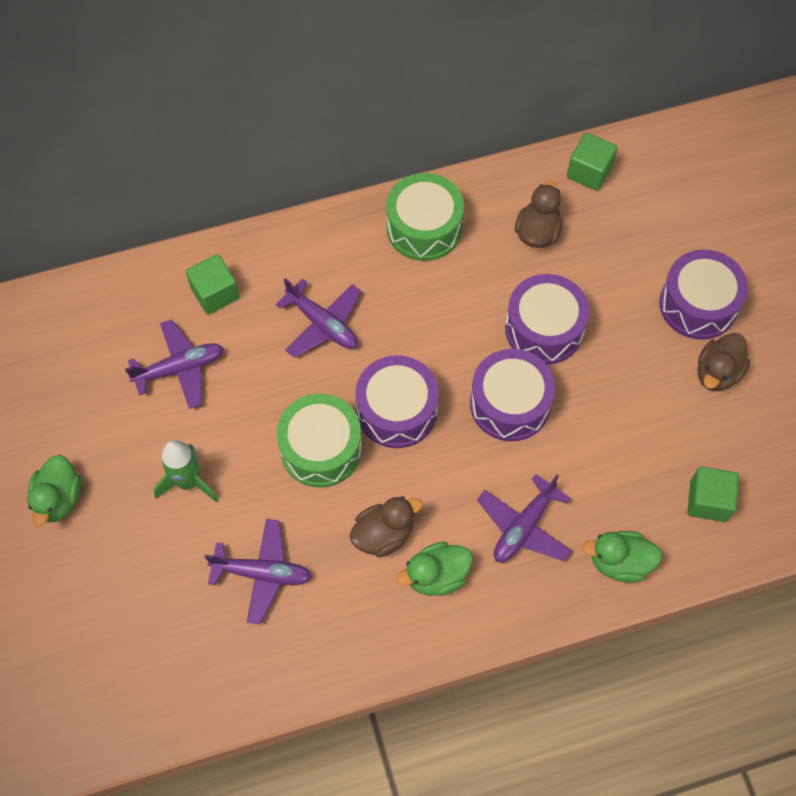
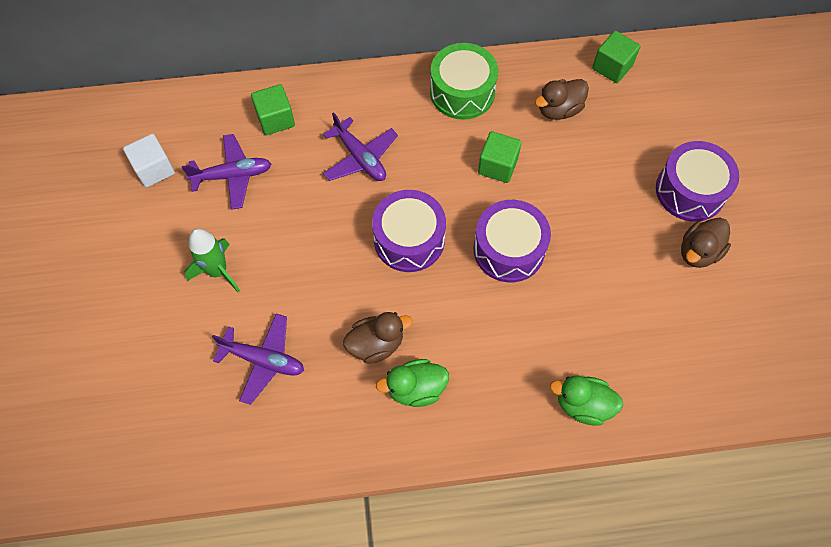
camera: 10 degrees right, 0 degrees up
green duck [27,455,81,527] -> none
green drum [276,394,362,488] -> none
purple plane [477,474,571,562] -> none
purple drum [505,274,589,364] -> none
brown duck [515,180,563,248] -> brown duck turned 150 degrees counterclockwise [535,79,589,120]
green cube [687,466,739,522] -> green cube moved to [478,131,522,183]
none -> white cube [123,134,175,188]

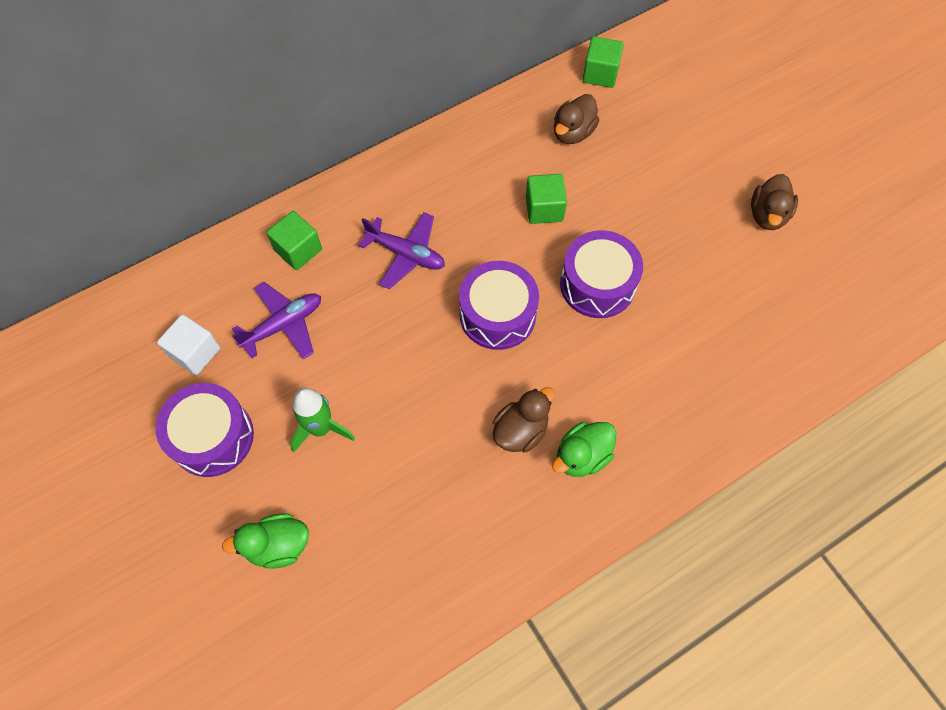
camera: 25 degrees left, 0 degrees up
purple plane [212,313,304,405] -> none
green drum [430,43,498,120] -> none
green duck [550,375,623,426] -> green duck moved to [222,513,309,569]
purple drum [656,141,739,222] -> purple drum moved to [155,383,254,477]

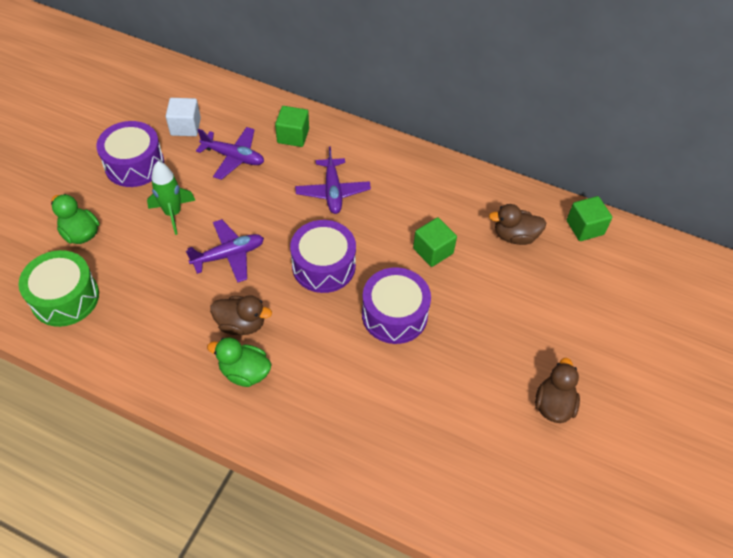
camera: 55 degrees right, 10 degrees down
brown duck [751,174,798,230] -> brown duck turned 120 degrees clockwise [535,358,580,423]
none -> green drum [18,250,99,327]
none -> purple plane [186,219,264,283]

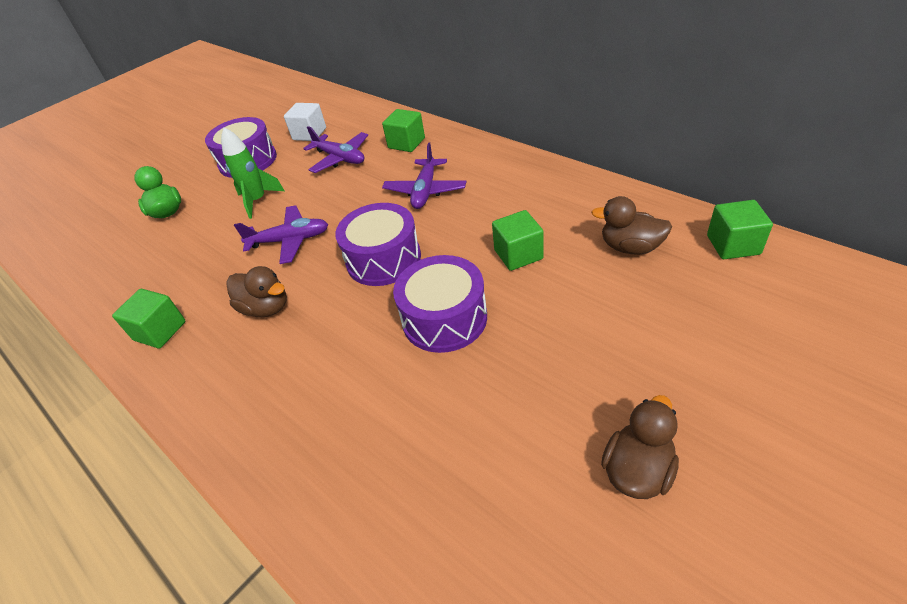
camera: 25 degrees right, 10 degrees down
green drum [18,250,99,327] -> none
green duck [207,337,272,387] -> none
none -> green cube [112,289,186,348]

